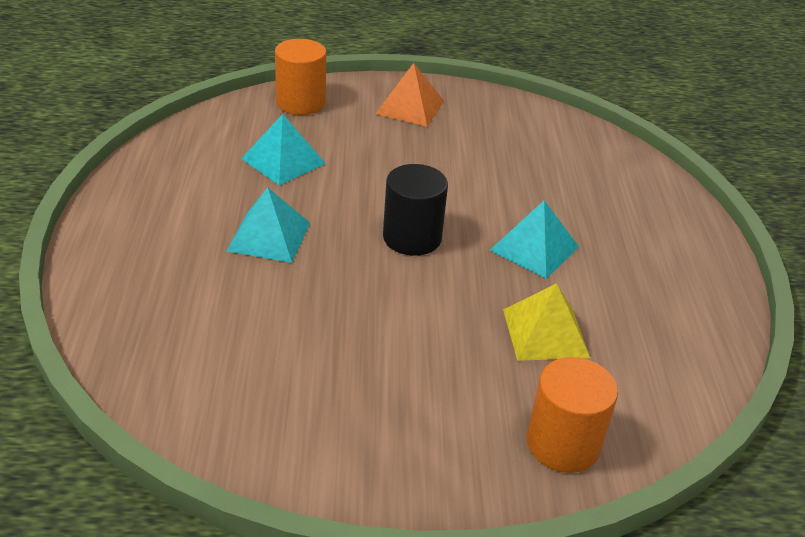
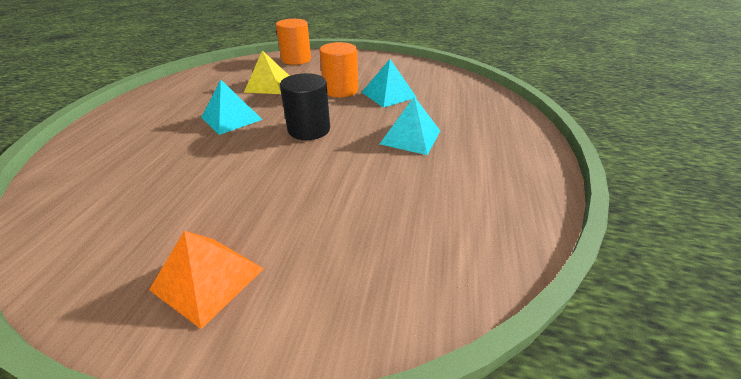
camera: 165 degrees left, 0 degrees up
turquoise pyramid [241,114,326,185] -> turquoise pyramid moved to [362,59,417,108]
orange cylinder [275,39,326,115] -> orange cylinder moved to [319,42,358,97]

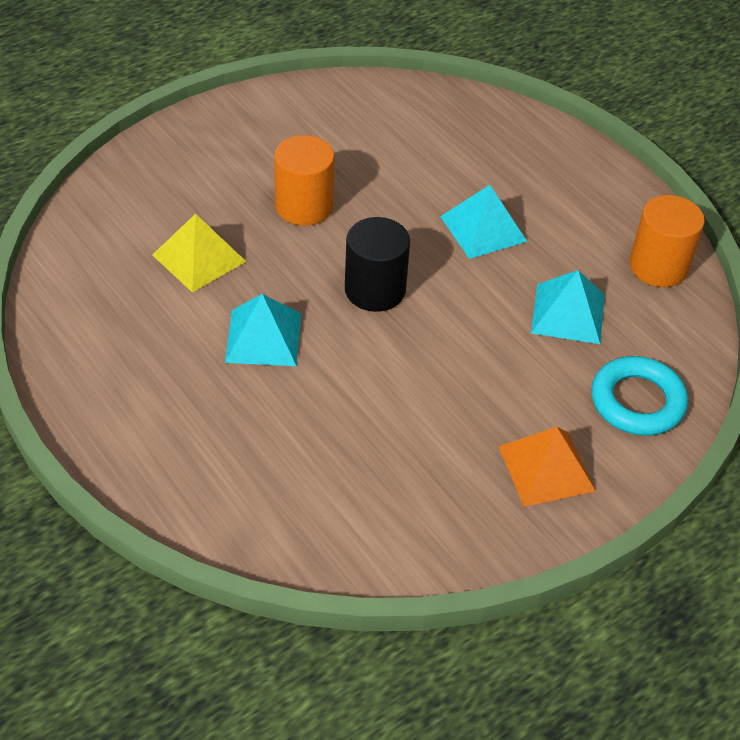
camera: 50 degrees left, 10 degrees up
orange cylinder [276,19,311,65] -> orange cylinder moved to [630,195,705,287]
turquoise pyramid [362,59,417,108] -> turquoise pyramid moved to [531,270,605,344]
none -> turquoise ring [591,356,688,436]

